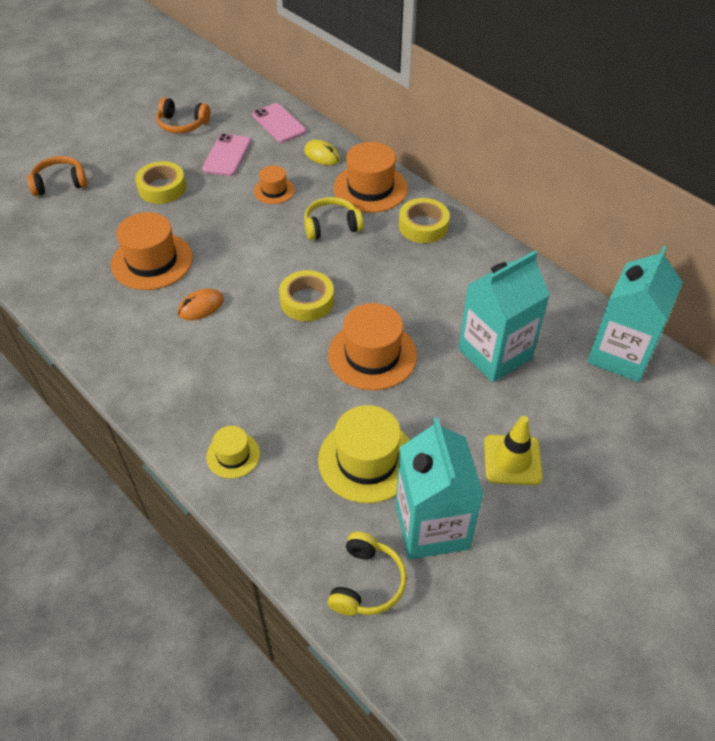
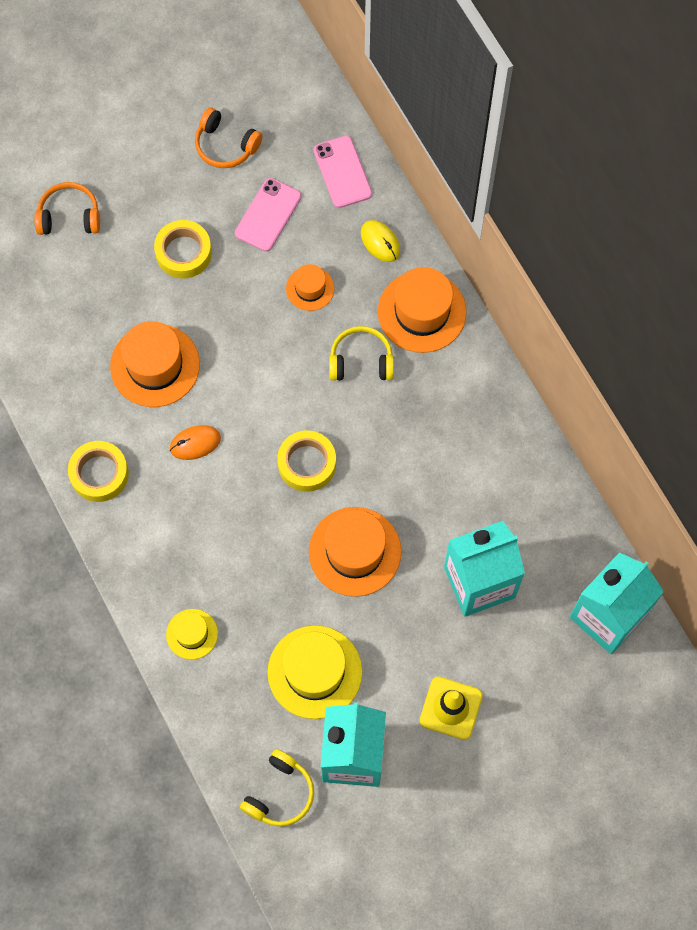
camera: 15 degrees right, 20 degrees up
yellow tape [399,198,450,243] -> yellow tape moved to [68,441,129,502]

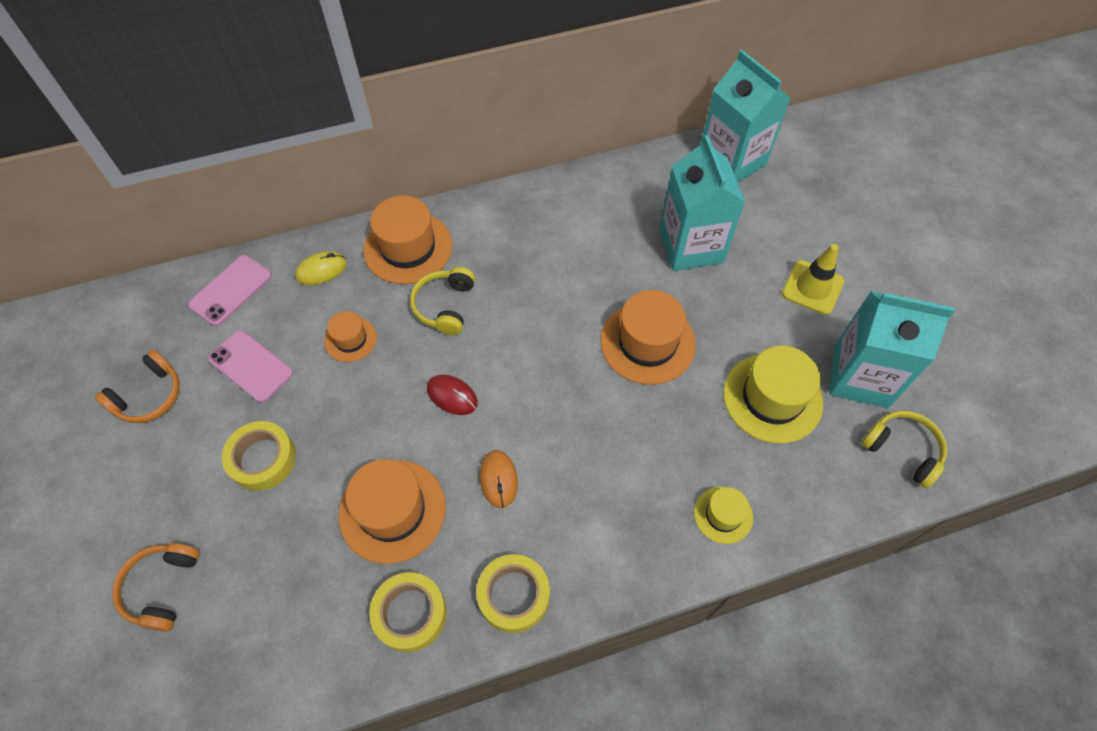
camera: 80 degrees left, 10 degrees down
yellow tape [277,430,336,492] -> yellow tape moved to [369,572,447,652]
pink phone [313,136,372,208] -> pink phone turned 45 degrees counterclockwise [188,255,272,326]
none -> red mouse [427,375,478,415]

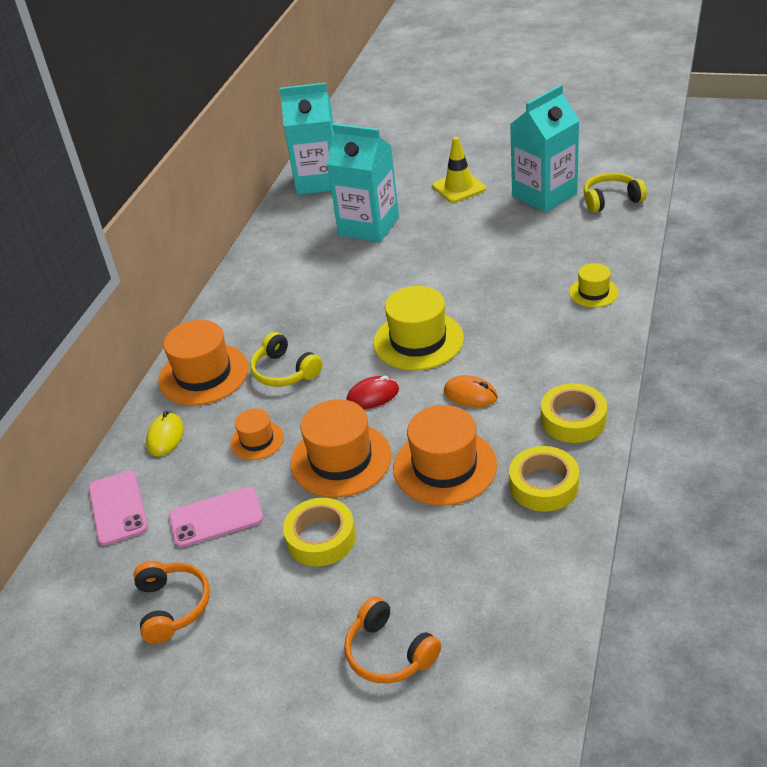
camera: 50 degrees left, 20 degrees down
orange hat [600,290,696,385] -> orange hat moved to [290,399,391,497]
yellow hat [723,346,823,444] -> yellow hat moved to [373,286,464,370]

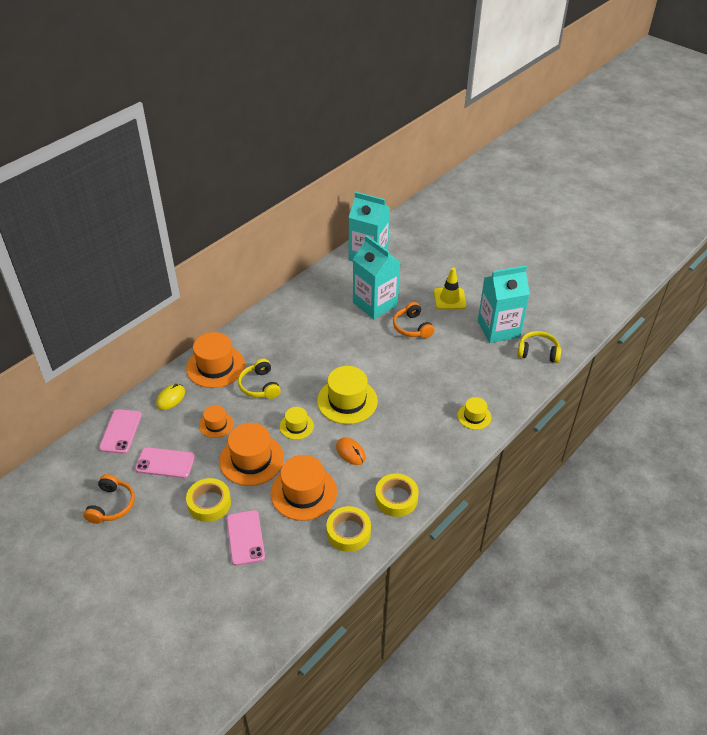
camera: 20 degrees right, 5 degrees up
orange headphones [344,596,441,684] -> orange headphones moved to [393,302,434,338]
red mouse [346,375,399,409] -> yellow hat [280,407,314,440]
none -> pink phone [227,510,265,566]

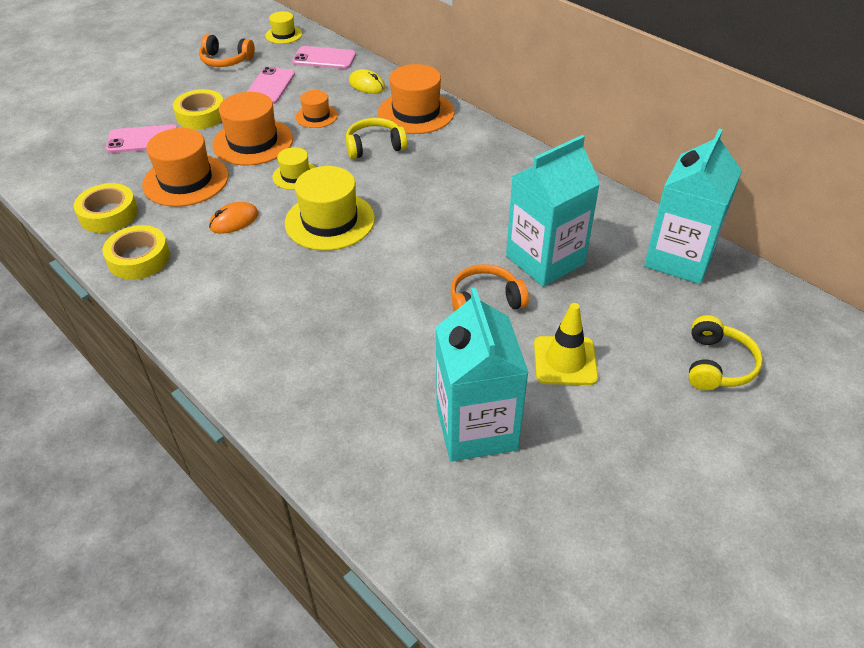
camera: 95 degrees right, 0 degrees up
yellow hat [458,397,491,430] -> yellow hat moved to [265,11,302,44]
yellow headphones [517,331,561,363] -> yellow headphones moved to [688,315,763,390]

